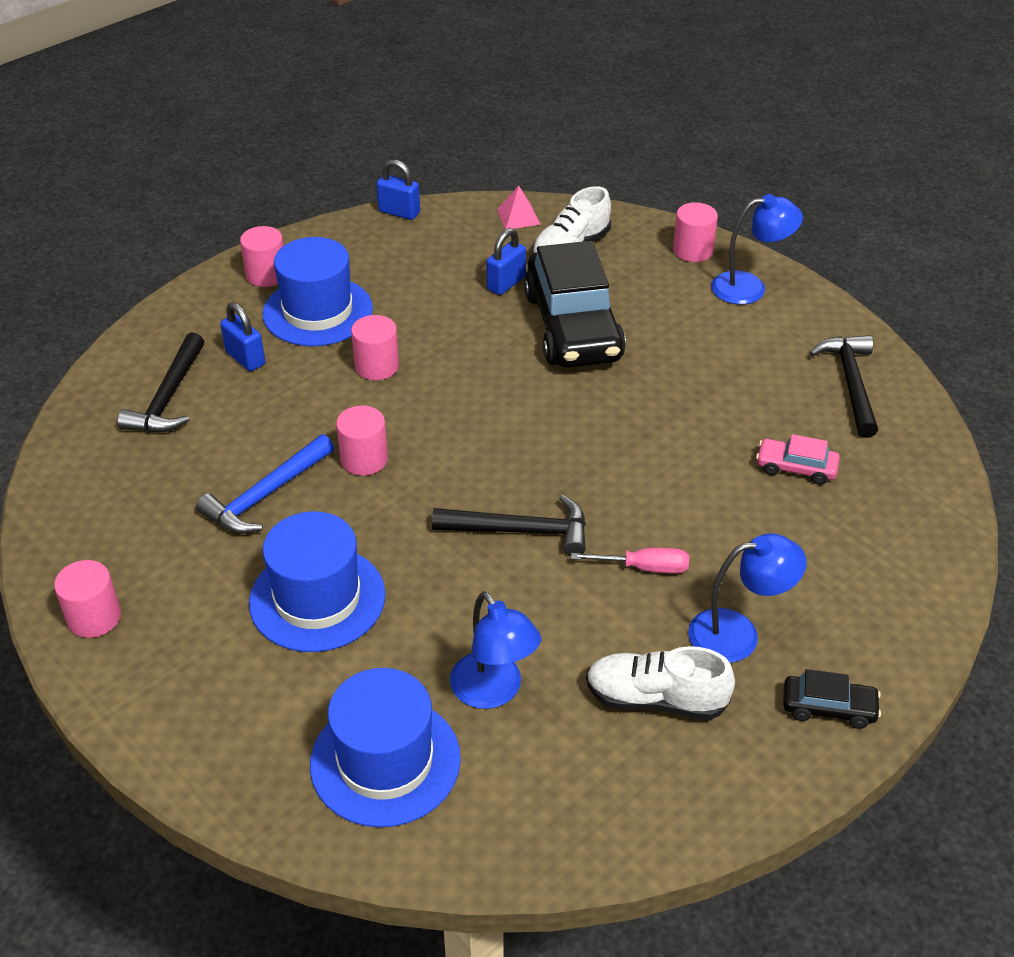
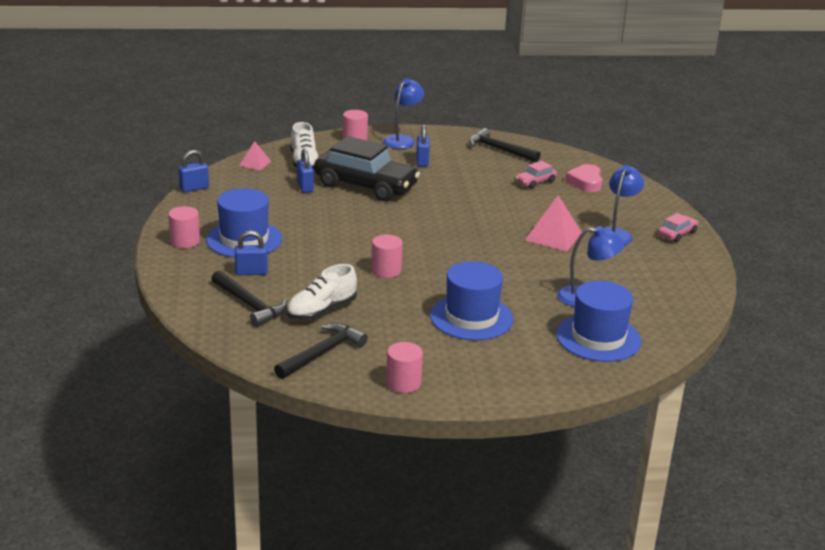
camera: 55 degrees left, 15 degrees down
blue hammer [196,434,334,534] -> none
pink cylinder [351,315,399,380] -> none
black hammer [432,495,586,556] -> black hammer moved to [274,323,368,379]
pink screwdriver [571,548,689,573] -> pink pyramid [525,195,582,251]
white shoe [586,646,735,720] -> white shoe moved to [286,264,357,320]
black car [783,669,881,729] -> pink car [658,213,699,242]
none -> blue padlock [416,124,430,167]
none -> pink heart [565,164,603,192]

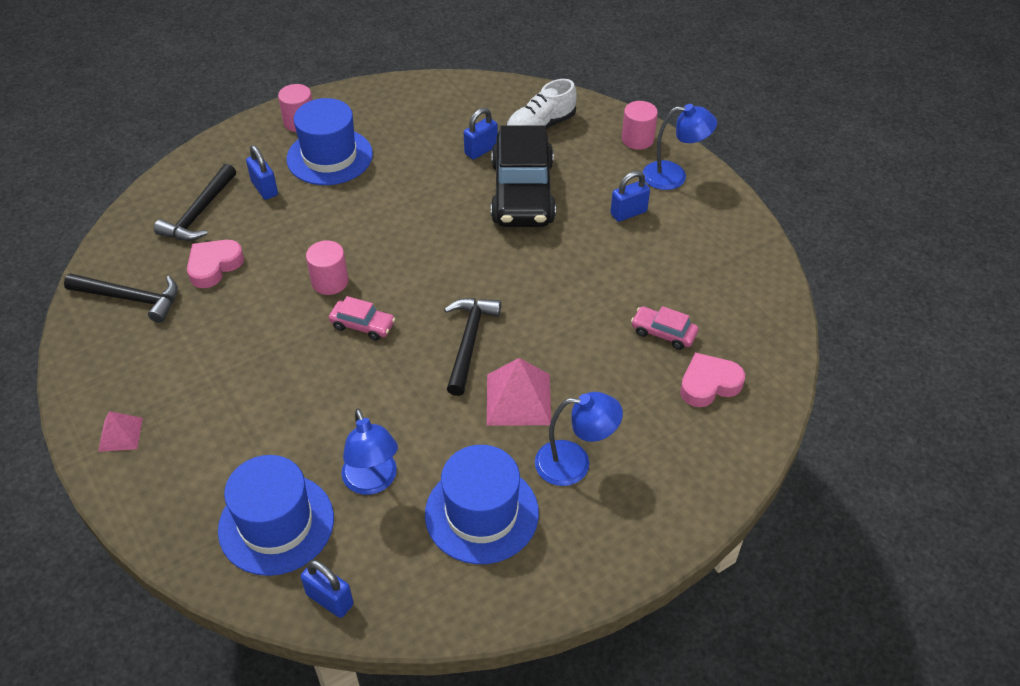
camera: 65 degrees right, 20 degrees up
blue padlock [178,150,209,192] -> blue padlock moved to [301,559,354,618]
pink pyramid [239,141,271,170] -> pink pyramid moved to [98,411,143,452]
white shoe [286,264,357,320] -> pink heart [187,240,244,288]
pink cylinder [386,342,423,393] -> none
blue hat [430,261,513,340] -> blue hat moved to [425,445,539,564]
black hammer [469,128,541,162] -> black hammer moved to [444,298,501,396]
pink car [658,213,699,242] -> pink car moved to [329,296,395,341]

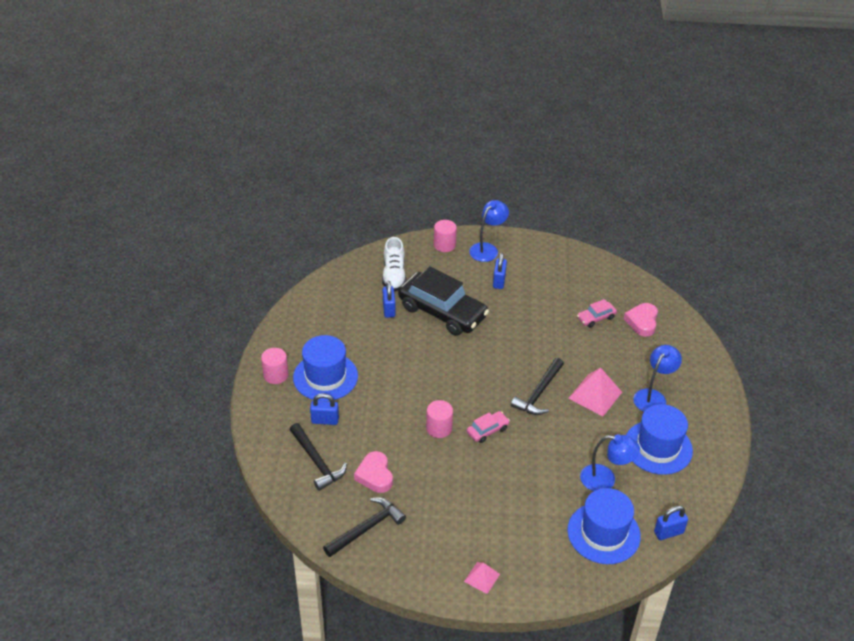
camera: 55 degrees left, 5 degrees down
black hammer [444,298,501,396] -> black hammer turned 105 degrees counterclockwise [511,358,564,415]

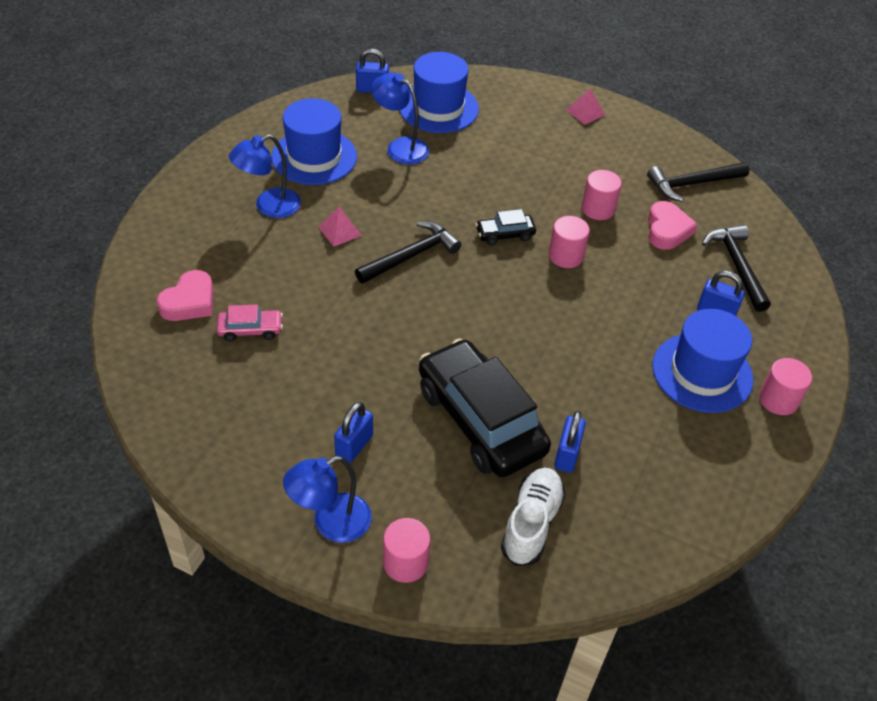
camera: 160 degrees left, 5 degrees up
pink car [467,411,510,443] -> black car [475,209,536,245]
pink pyramid [568,368,622,416] -> pink pyramid [319,207,362,247], size x0.58
none -> pink cylinder [582,170,622,220]

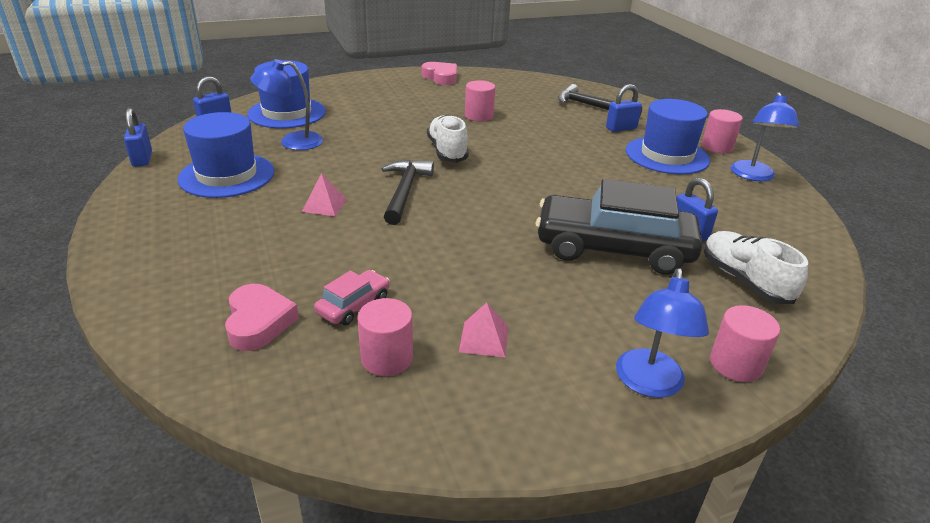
camera: 45 degrees left, 15 degrees down
blue lamp [229,134,301,218] -> blue lamp moved to [731,92,799,181]
blue padlock [334,402,373,463] -> blue padlock moved to [124,108,152,167]
black car [475,209,536,245] -> white shoe [427,115,469,163]
pink cylinder [549,216,590,268] -> pink cylinder moved to [357,298,413,376]
pink pyramid [566,88,605,125] -> pink pyramid moved to [459,303,508,357]
black hammer [647,162,750,202] -> none
pink heart [648,201,698,250] -> pink heart moved to [422,62,457,85]

